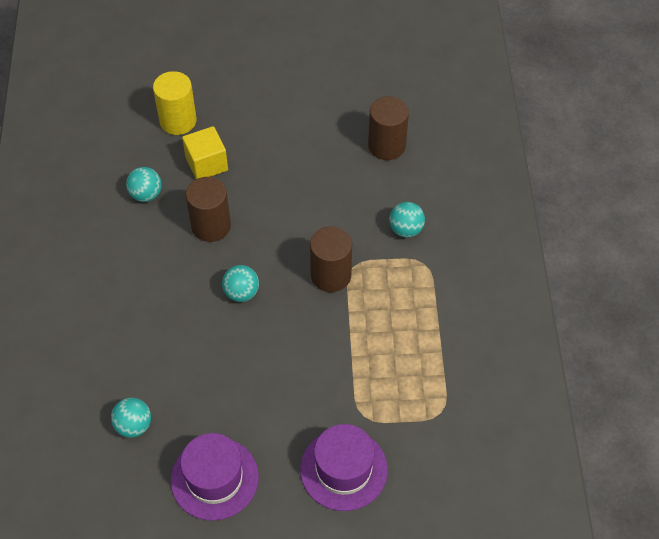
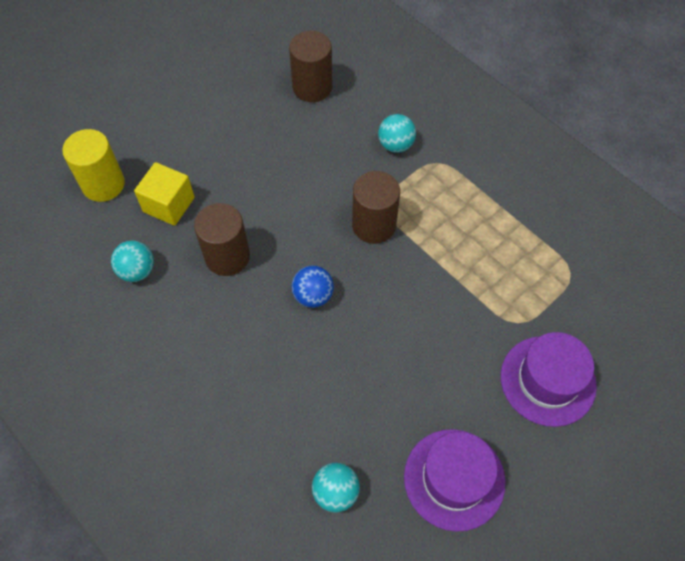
camera: 40 degrees left, 5 degrees up
turquoise ball [222,265,259,302] -> blue ball [292,265,334,308]

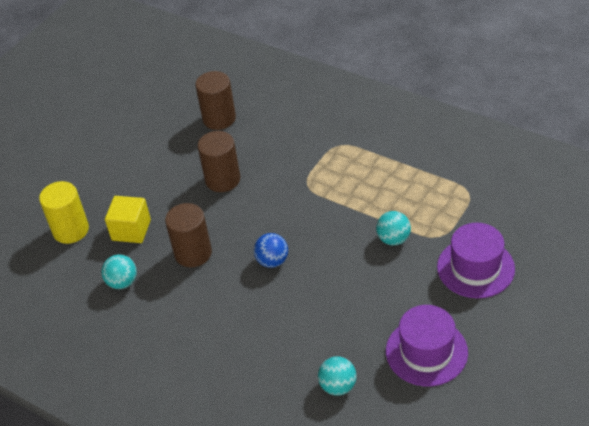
camera: 10 degrees left, 15 degrees down
brown cylinder [352,171,400,244] -> brown cylinder moved to [198,131,240,192]
turquoise ball [378,114,416,153] -> turquoise ball moved to [376,211,411,245]

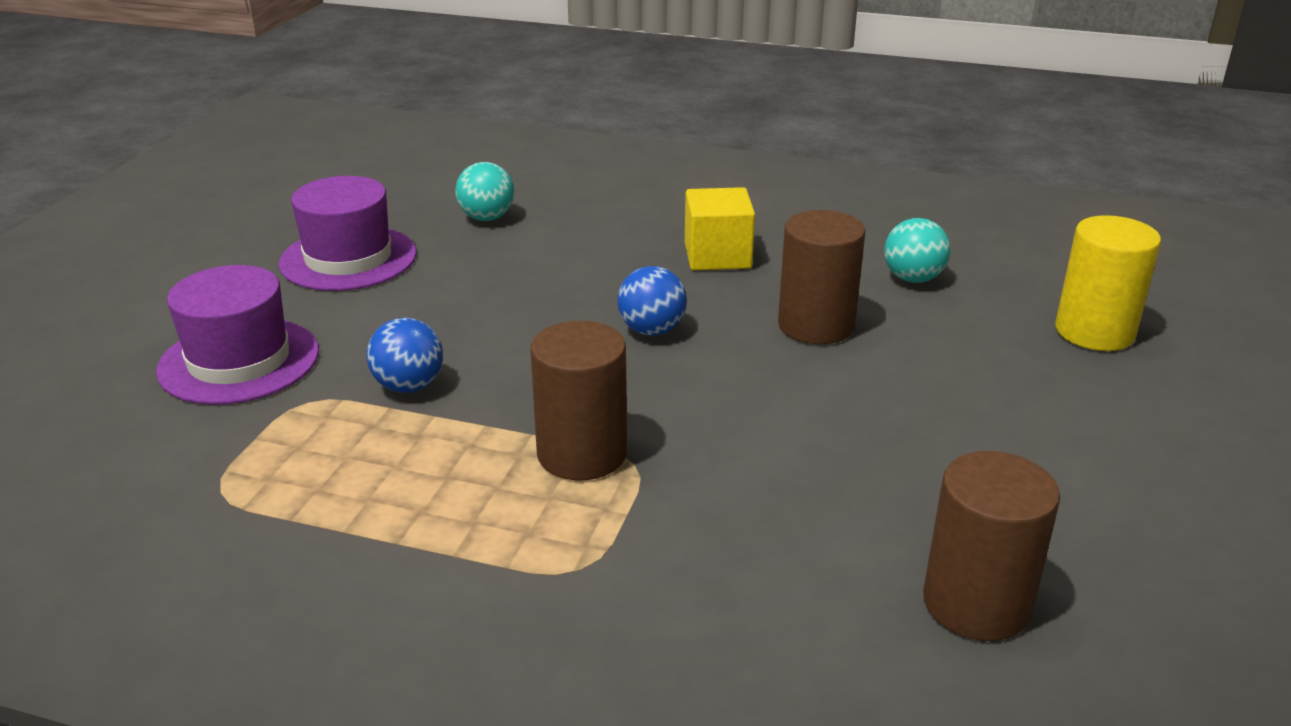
camera: 160 degrees right, 15 degrees down
yellow cube [105,196,151,243] -> yellow cube moved to [685,187,755,270]
brown cylinder [198,131,240,192] -> brown cylinder moved to [530,321,627,481]
turquoise ball [376,211,411,245] -> blue ball [367,318,443,393]

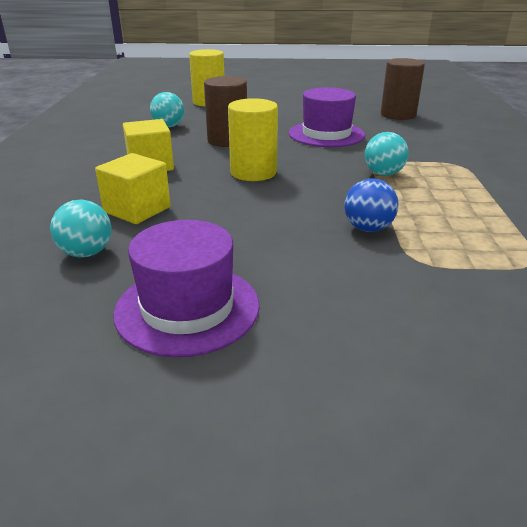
camera: 105 degrees left, 0 degrees up
purple hat [156,265,319,405] -> purple hat moved to [289,87,365,147]
brown cylinder [530,321,627,481] -> turquoise ball [365,132,409,176]
blue ball [617,266,687,336] -> yellow cylinder [228,98,278,181]
none -> yellow cube [95,153,170,224]

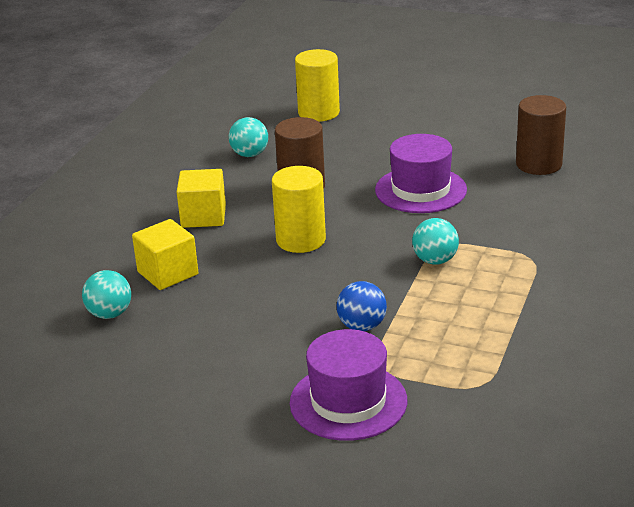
camera: 20 degrees right, 0 degrees up
purple hat [113,220,260,357] -> purple hat moved to [290,329,407,441]

